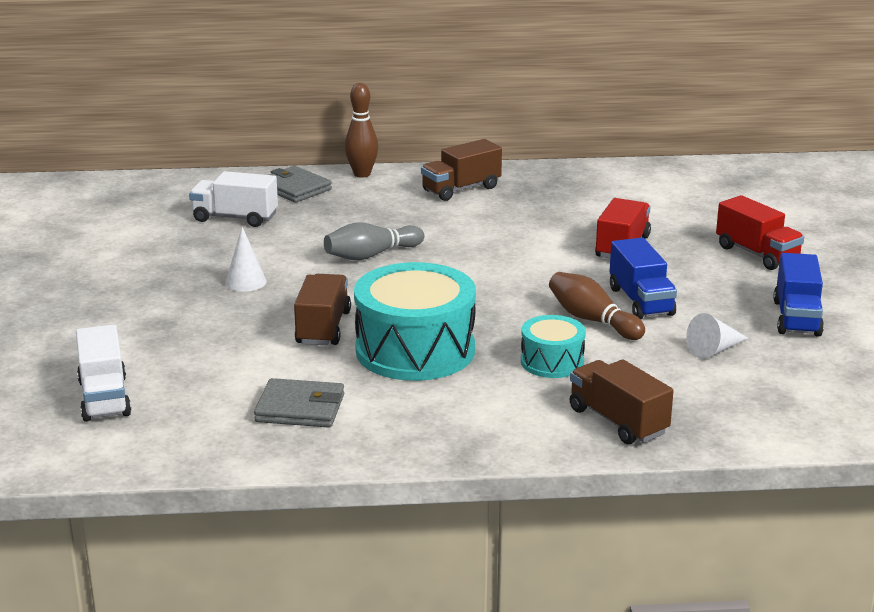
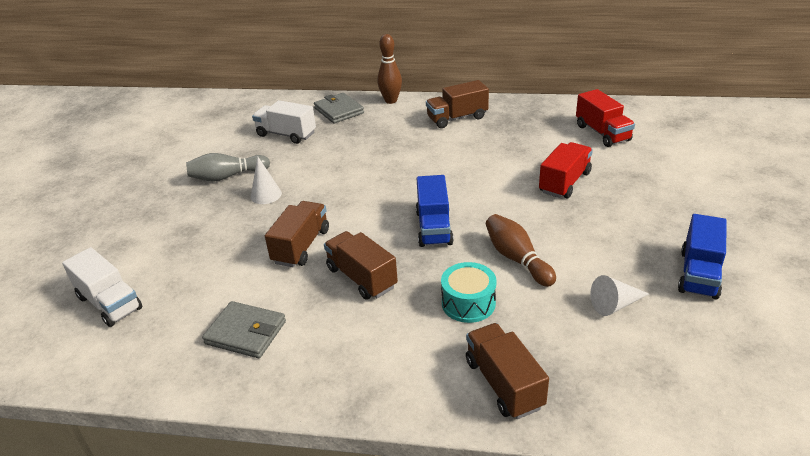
camera: 15 degrees right, 10 degrees up
white truck [76,324,131,422] -> white truck turned 45 degrees counterclockwise [62,247,142,327]
grey bowling pin [324,223,424,260] -> grey bowling pin moved to [186,153,270,181]
turquoise drum [354,262,476,381] -> brown truck [324,231,398,300]
blue truck [610,238,677,319] -> blue truck moved to [416,175,454,247]
red truck [716,195,804,270] -> red truck moved to [576,89,635,147]

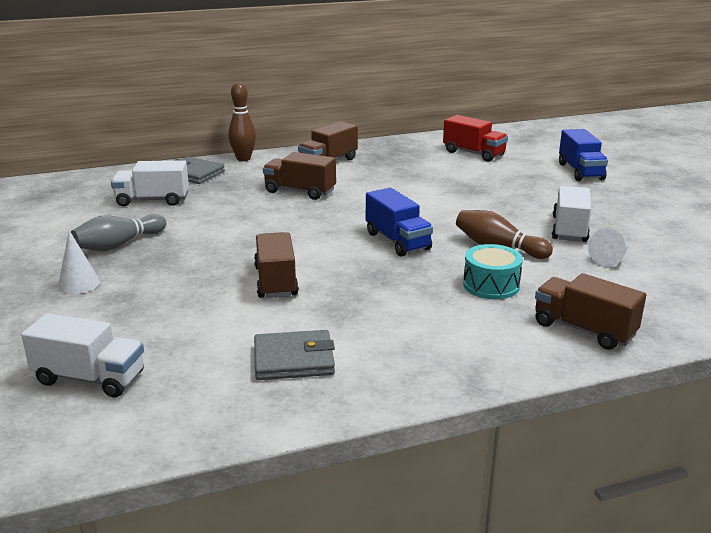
camera: 30 degrees left, 10 degrees down
white cone [251,156,282,204] -> white cone moved to [58,230,100,294]
brown truck [324,231,398,300] -> brown truck moved to [263,152,336,200]
red truck [539,142,593,198] -> none
blue truck [678,214,727,299] -> blue truck moved to [559,129,608,181]
none -> white truck [552,186,591,242]

